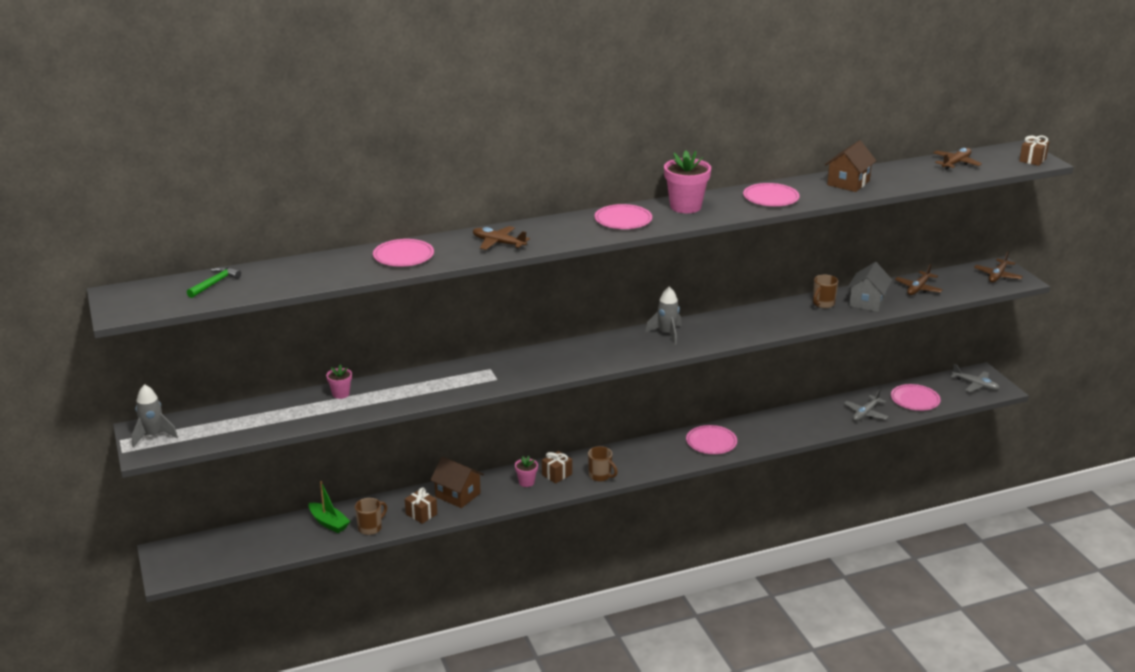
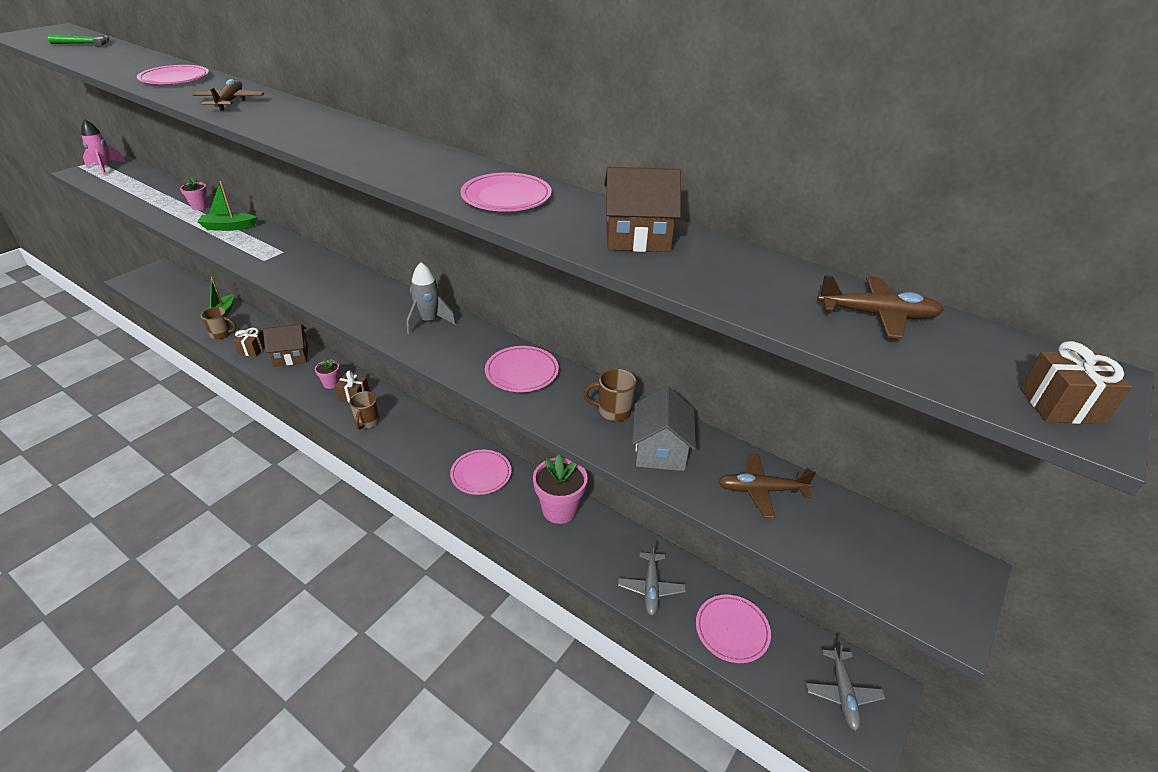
camera: 55 degrees right, 10 degrees up
grey rocket [132,384,178,448] -> pink rocket [81,119,125,176]
brown house [430,457,484,508] -> brown house turned 75 degrees clockwise [263,324,308,367]
pink plate [595,204,652,229] -> pink plate moved to [485,346,559,392]
pink flower pot [664,151,711,213] -> pink flower pot moved to [533,454,588,524]
grey plane [844,389,889,421] -> grey plane turned 90 degrees counterclockwise [618,543,686,616]
grey house [847,262,892,312] -> grey house turned 75 degrees counterclockwise [632,386,696,471]
brown plane [974,251,1023,283] -> none
none -> green boat [197,181,257,231]

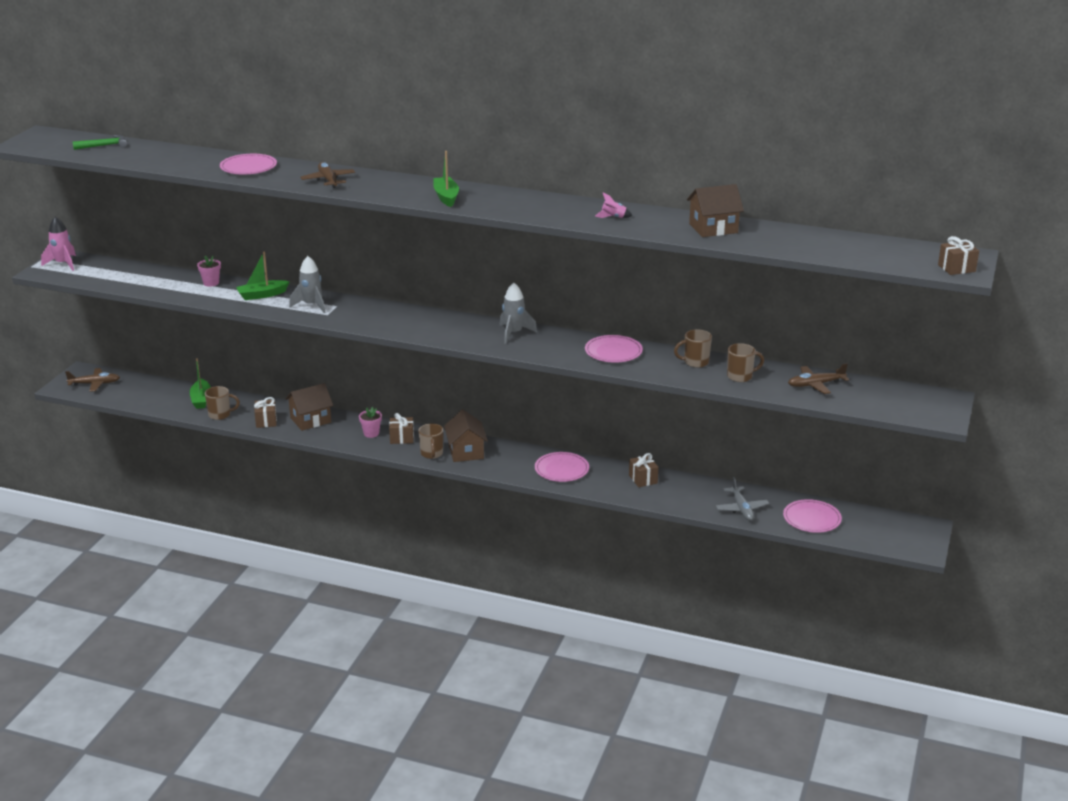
camera: 15 degrees left, 10 degrees down
pink plate [460,172,552,212] -> pink rocket [595,193,632,218]
pink flower pot [533,454,588,524] -> brown gift [629,453,658,487]
grey house [632,386,696,471] -> brown mug [727,343,764,382]
grey plane [806,640,885,731] -> none
brown plane [817,275,944,339] -> brown plane moved to [65,368,120,392]
none -> grey rocket [289,256,325,313]
none -> green boat [433,151,459,207]
none -> brown house [444,410,488,462]

